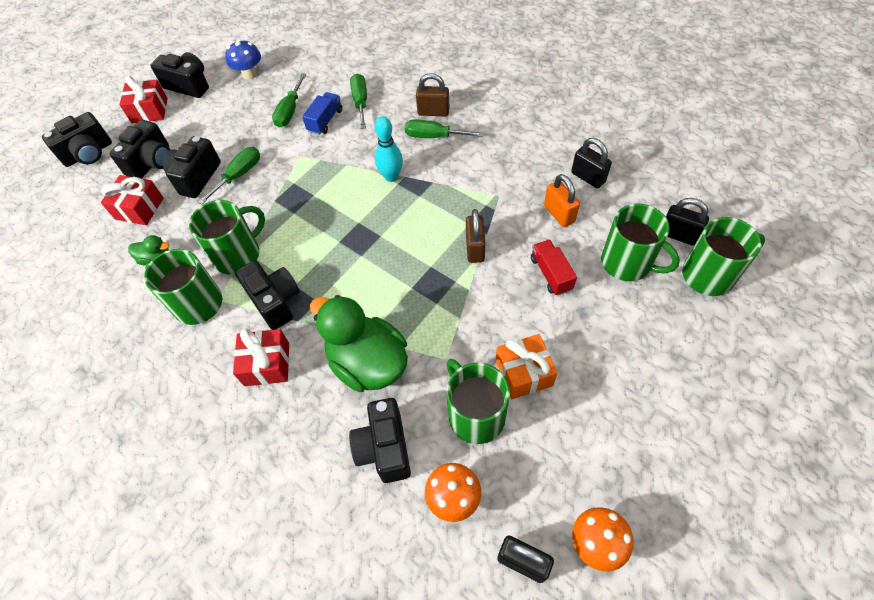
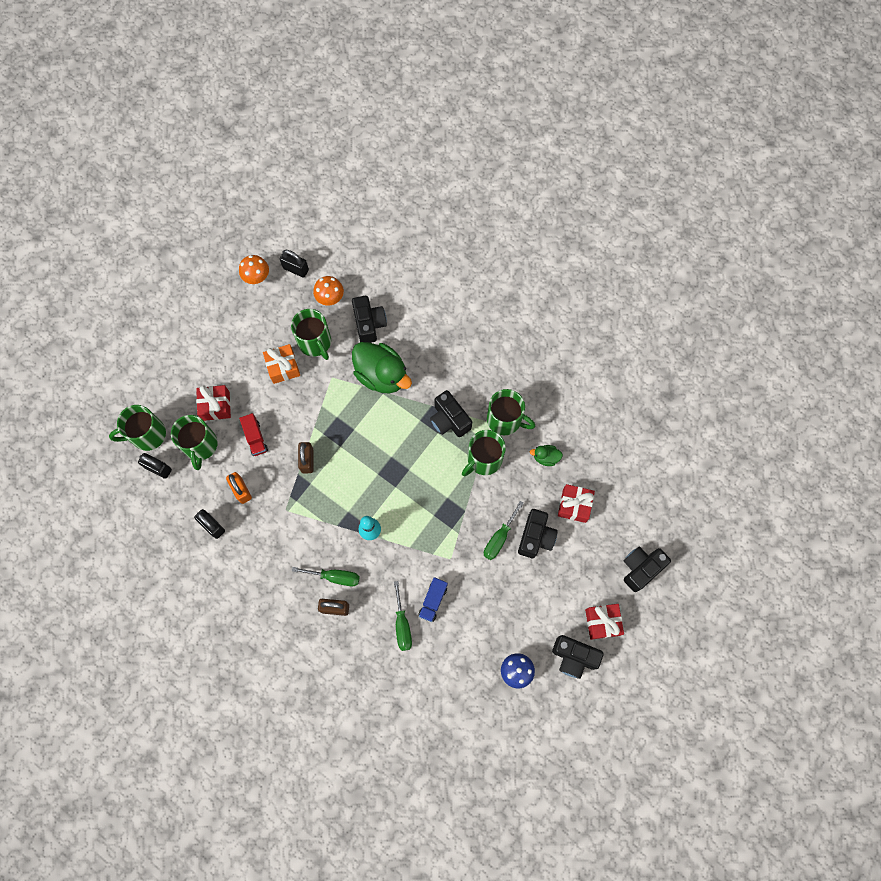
camera: 175 degrees right, 15 degrees up
black camera [110,120,170,179] -> none
red gift [233,329,289,386] -> red gift moved to [196,385,231,421]
green screwdriver [272,73,306,128] -> none
green mug [601,204,680,281] -> green mug turned 135 degrees counterclockwise [171,415,218,470]

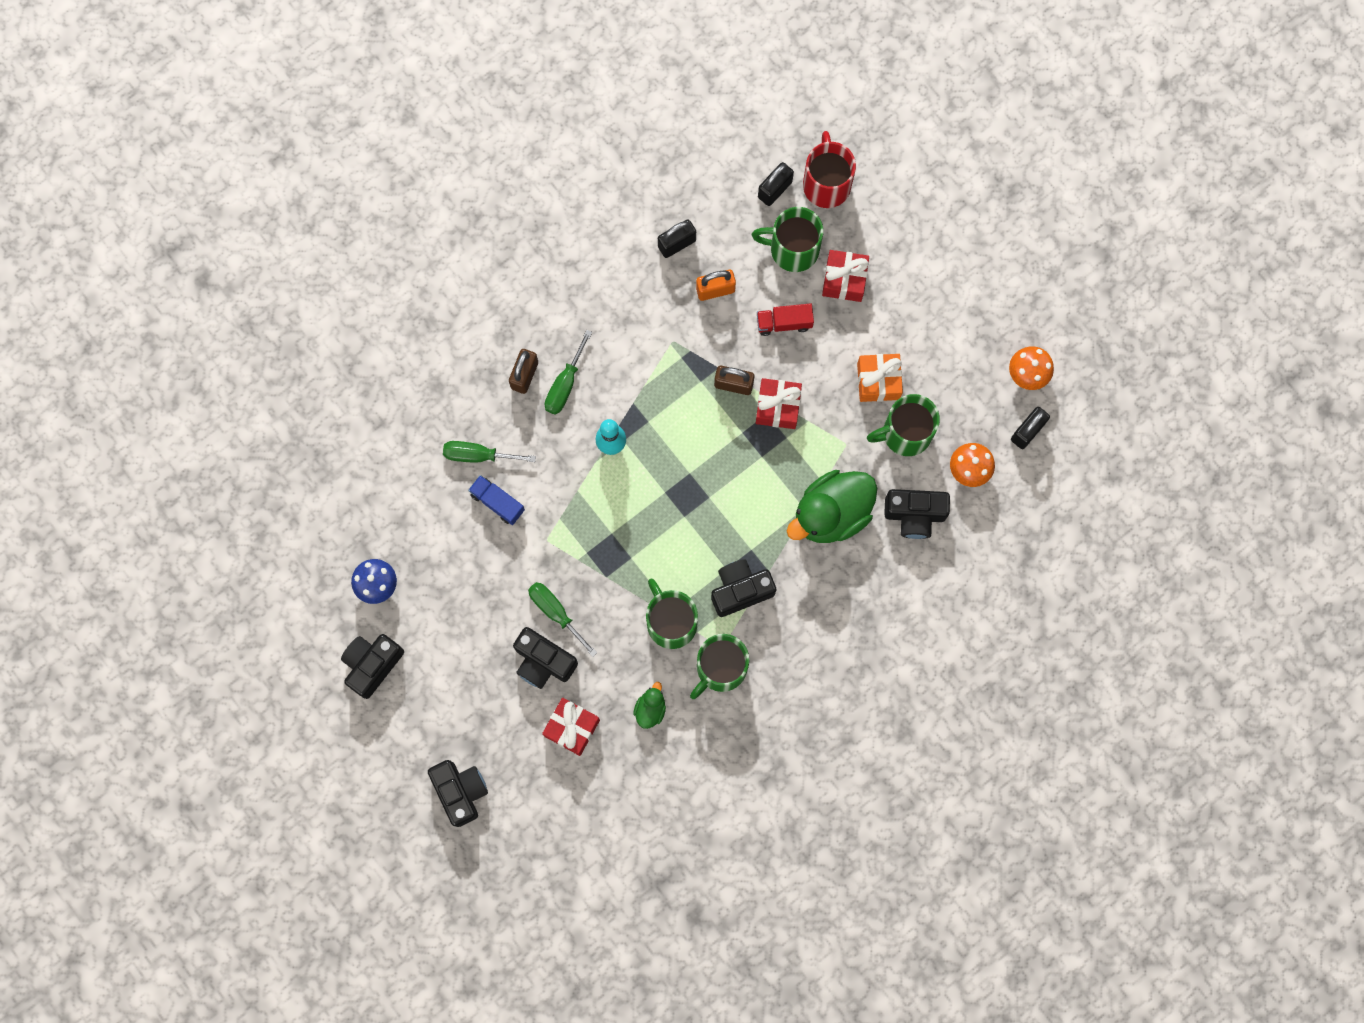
camera: 105 degrees right, 5 degrees up
green mug [109,405,166,451] -> red mug [803,131,856,208]
red gift [585,604,624,640] -> red gift moved to [756,378,802,429]

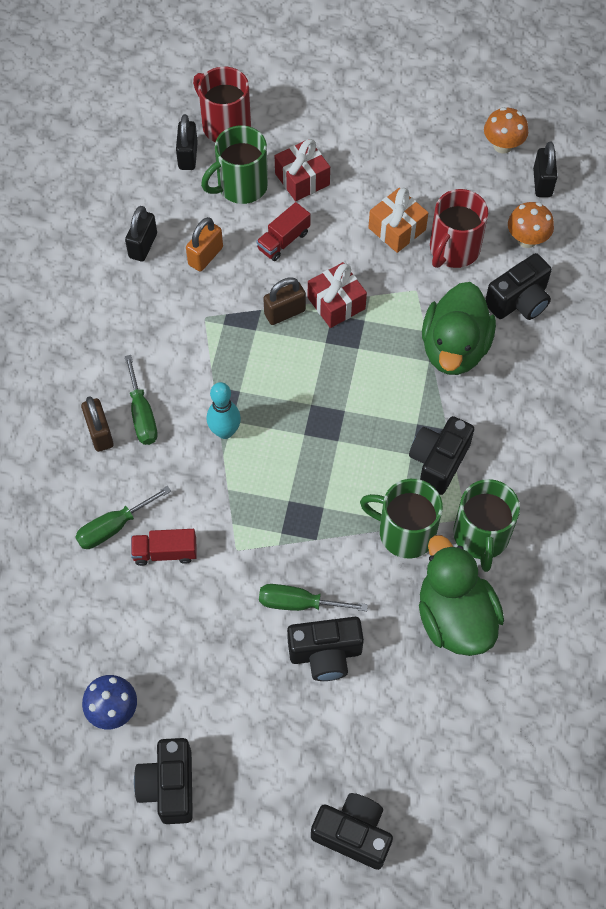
camera: 40 degrees left, 15 degrees down
blue truck [468,475,525,525] -> red truck [131,529,197,566]
red gift [542,698,600,756] -> none
green duck [633,682,666,729] -> green duck [419,535,504,656], size x2.22
green mug [867,394,940,456] -> red mug [430,189,488,268]

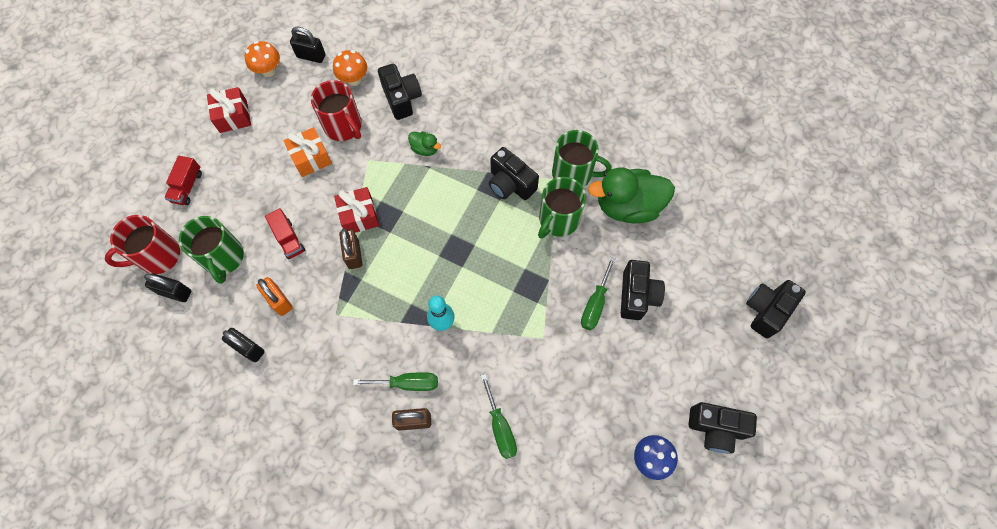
camera: 75 degrees left, 5 degrees up
red truck [131,529,197,566] -> red truck moved to [165,156,202,205]
red gift [275,139,330,201] -> red gift moved to [207,87,251,133]
green duck [422,282,496,375] -> green duck [408,131,441,156], size x0.45

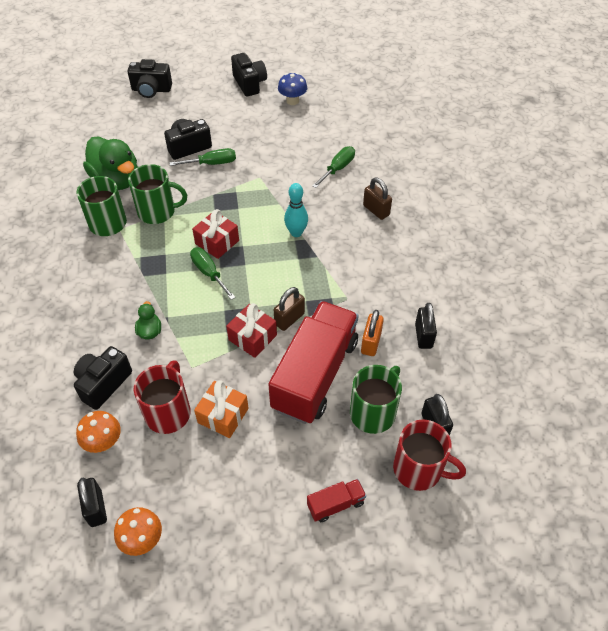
camera: 125 degrees left, 15 degrees down
red gift [207,87,251,133] -> red gift moved to [192,209,239,259]
red truck [265,208,305,259] -> red truck [268,301,359,424], size x2.40
green screwdriver [353,372,438,391] -> green screwdriver moved to [190,247,236,300]
black camera [489,147,539,200] -> none

